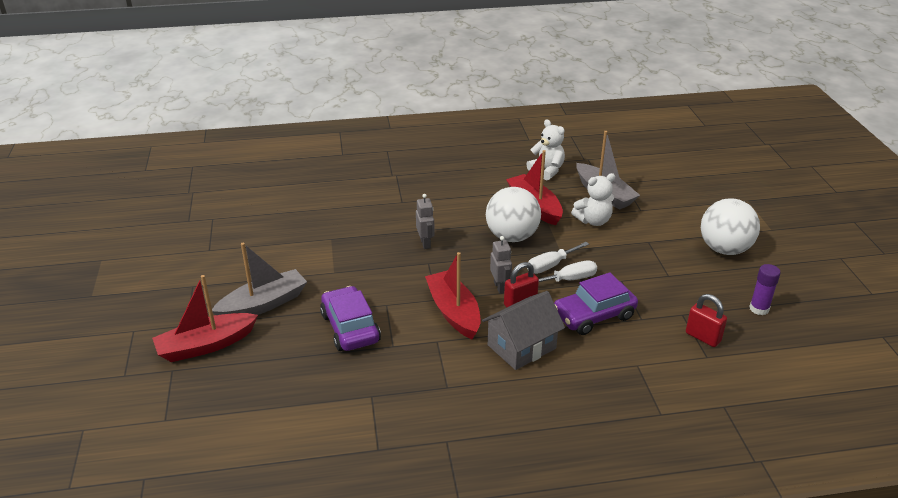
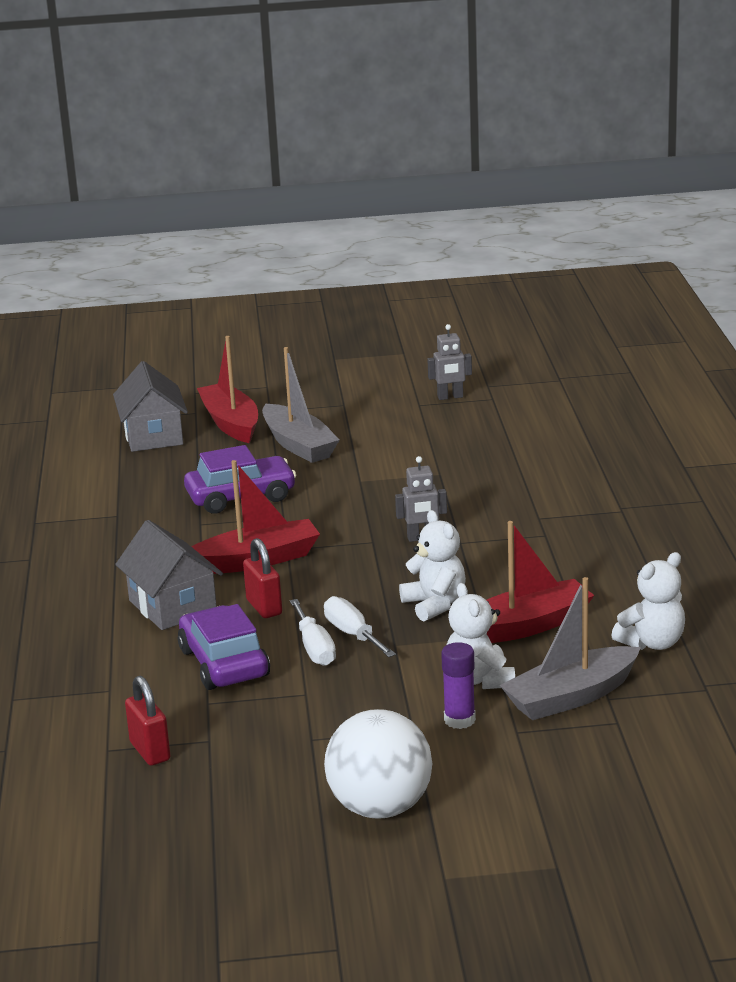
camera: 95 degrees right, 10 degrees down
white ball [486,187,541,242] -> white teddy bear [399,510,466,621]
grey robot [490,236,512,294] -> grey robot moved to [427,324,472,400]
red padlock [686,294,727,347] -> red padlock turned 75 degrees counterclockwise [125,676,170,766]
purple glue stick [749,264,781,315] -> purple glue stick moved to [441,642,476,729]
none -> grey house [113,361,188,452]

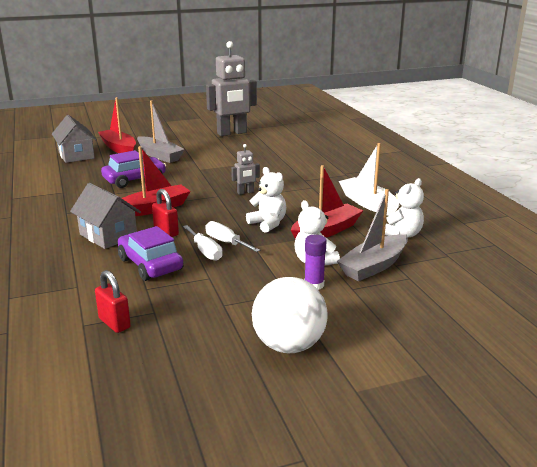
camera: 15 degrees left, 0 degrees up
grey robot [427,324,472,400] -> grey robot [206,41,257,136], size x2.24
none -> white boat [339,143,399,216]

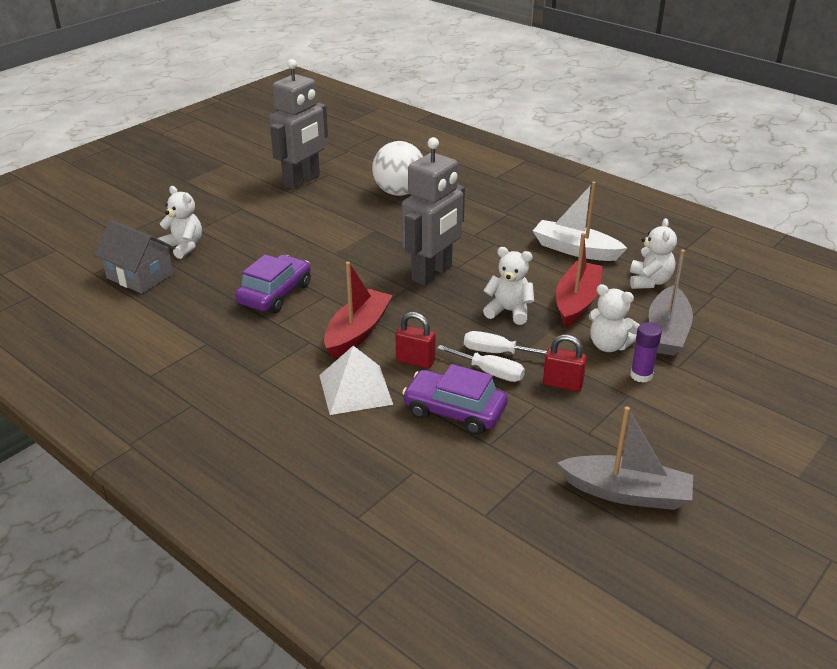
camera: 30 degrees left, 10 degrees up
grey house [70,183,141,249] -> white pyramid [319,346,393,415]
red padlock [95,270,131,333] -> red padlock moved to [543,335,587,392]
red boat [98,97,136,153] -> white teddy bear [158,186,202,259]
grey boat [137,100,185,163] -> grey boat moved to [557,406,693,510]
grey robot [231,144,260,195] -> grey robot [402,137,465,286], size x2.24
white ball [252,277,328,353] -> white ball moved to [372,141,423,196]

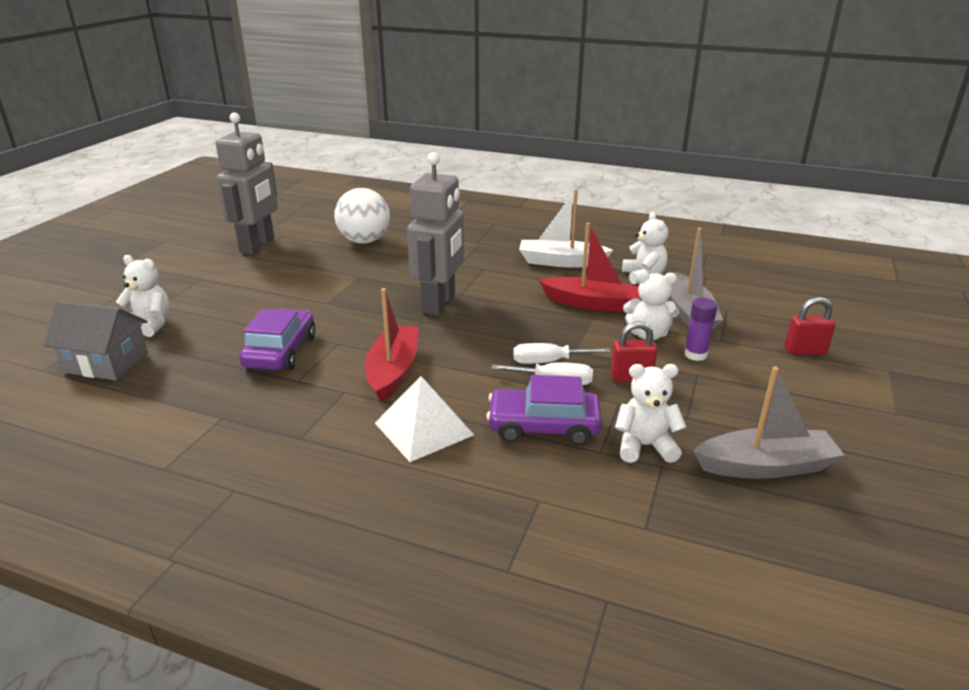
camera: 20 degrees left, 5 degrees down
red padlock [395,312,436,368] -> red padlock moved to [785,297,836,355]
white teddy bear [483,247,534,325] -> white teddy bear moved to [615,364,686,463]
red boat [556,233,602,327] -> red boat turned 105 degrees clockwise [539,223,640,312]

